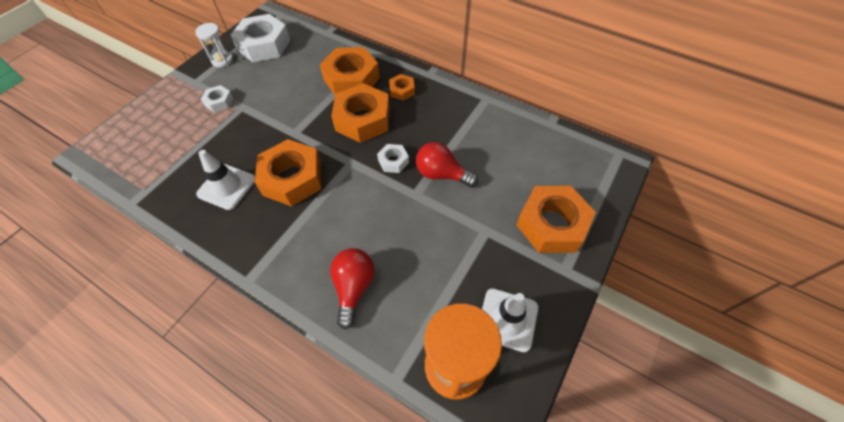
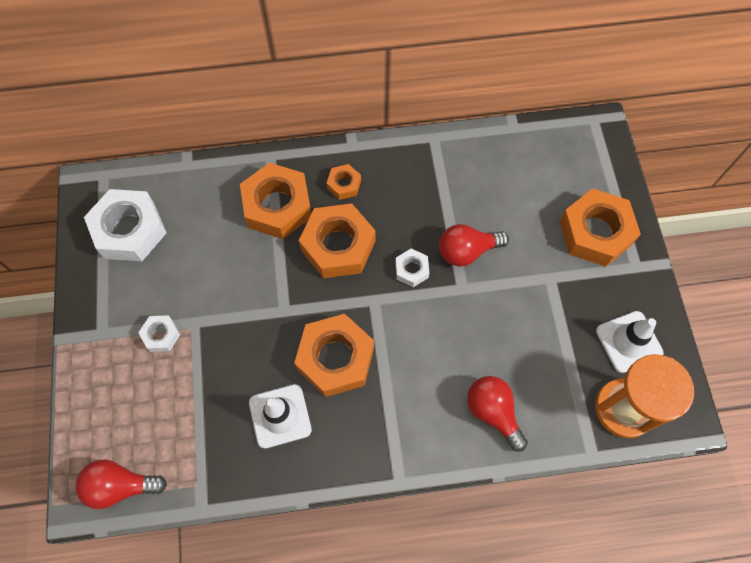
camera: 40 degrees left, 10 degrees up
white hourglass [195,23,233,67] -> none
none -> red light bulb [75,460,167,509]

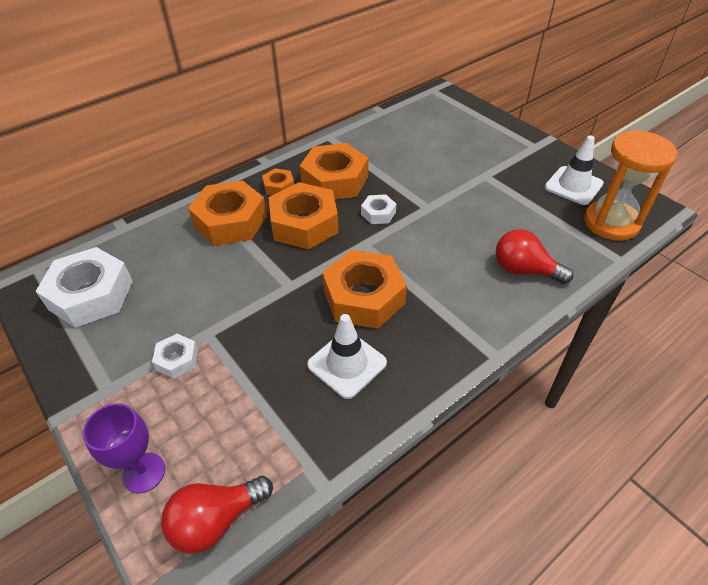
camera: 30 degrees left, 20 degrees down
red light bulb [439,224,509,267] -> none
orange nut [560,188,641,267] -> orange nut moved to [300,143,368,199]
none -> purple goblet [83,403,165,493]

